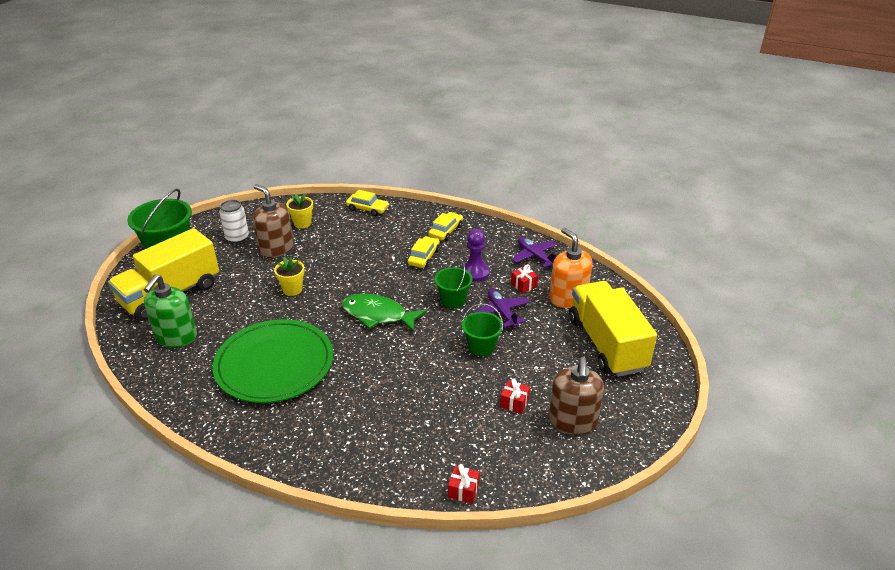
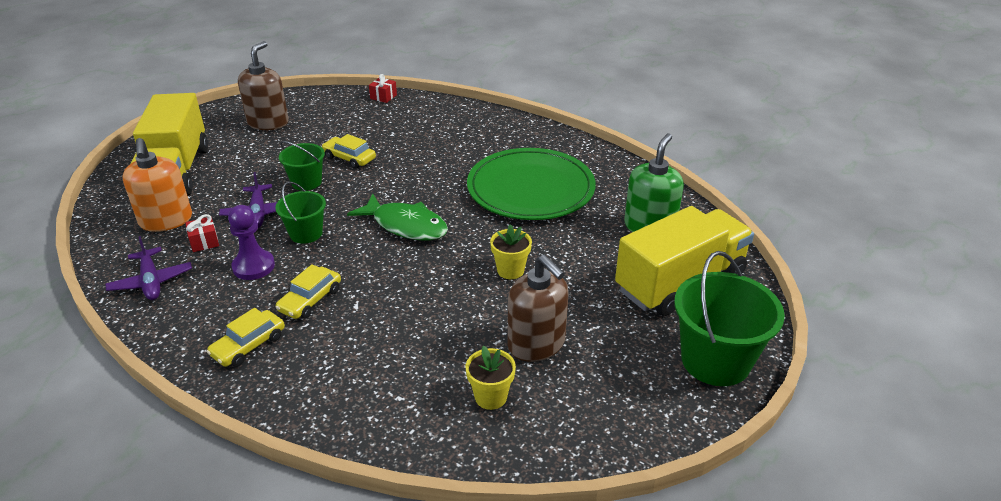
camera: 170 degrees left, 0 degrees up
white can [219,200,249,244] -> none
yellow car [346,190,389,216] -> yellow car moved to [322,134,376,168]
red gift [500,378,530,414] -> none

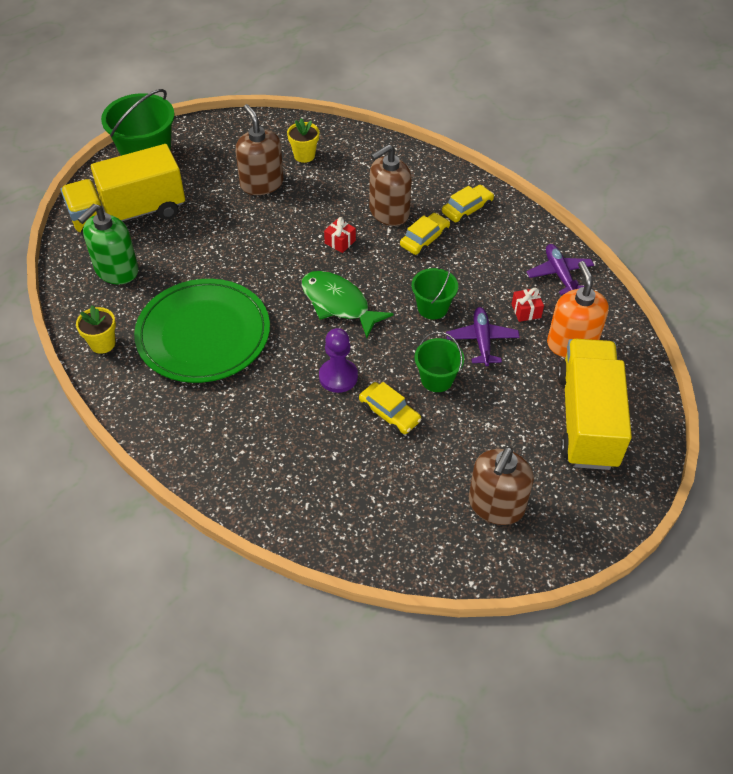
camera: 170 degrees left, 15 degrees up
purple pawn [228,205,275,280] -> purple pawn moved to [319,328,358,393]
red gift [369,74,397,103] -> red gift moved to [324,217,356,253]
yellow flower pot [490,224,532,279] -> yellow flower pot moved to [76,305,116,354]
none -> brown soap dispenser [369,144,412,226]

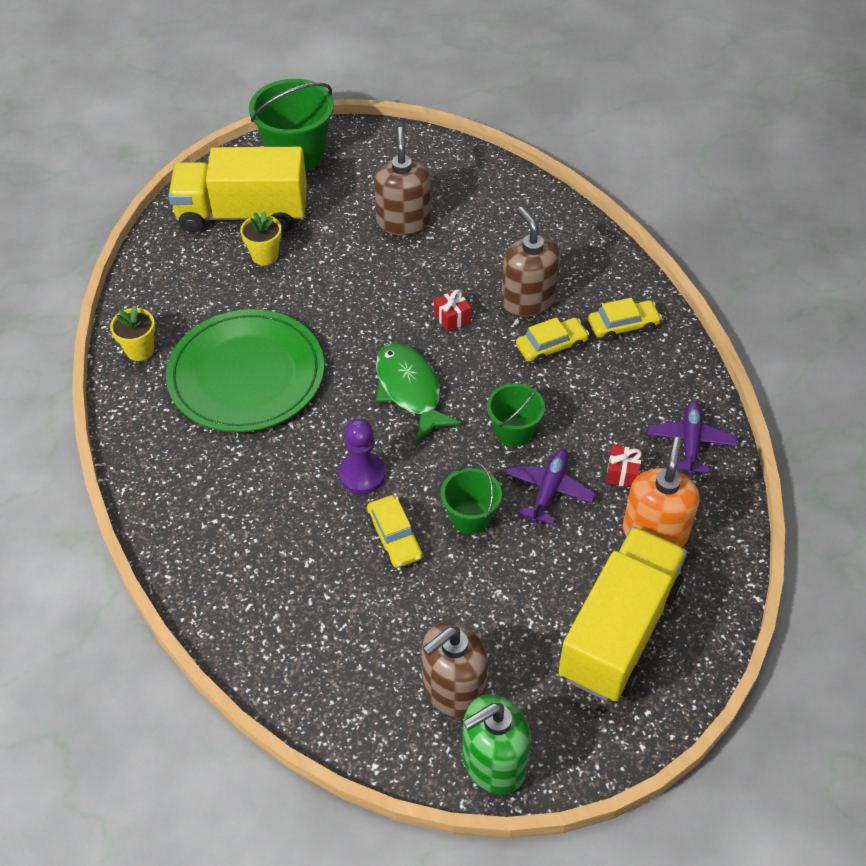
camera: 25 degrees right, 0 degrees up
green soap dispenser [78,204,139,284] -> green soap dispenser moved to [462,694,531,794]
yellow flower pot [287,118,319,163] -> yellow flower pot moved to [240,211,282,265]
brown soap dispenser [369,144,412,226] -> brown soap dispenser turned 75 degrees clockwise [501,207,560,317]

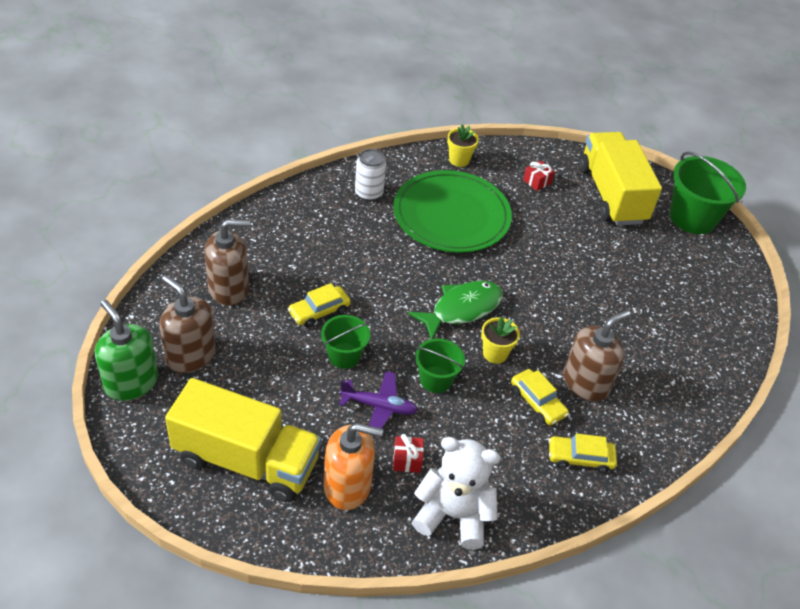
camera: 75 degrees right, 5 degrees down
yellow flower pot [240,211,282,265] -> yellow flower pot moved to [481,317,520,364]
purple pawn [339,419,386,494] -> none
brown soap dispenser [374,127,431,235] -> brown soap dispenser moved to [204,219,250,306]
red gift [434,289,471,332] -> red gift moved to [523,161,555,191]
yellow car [588,298,662,341] -> yellow car turned 120 degrees clockwise [549,433,617,473]
purple plane [647,401,737,475] -> white teddy bear [412,437,501,550]
none -> white can [355,149,386,201]

